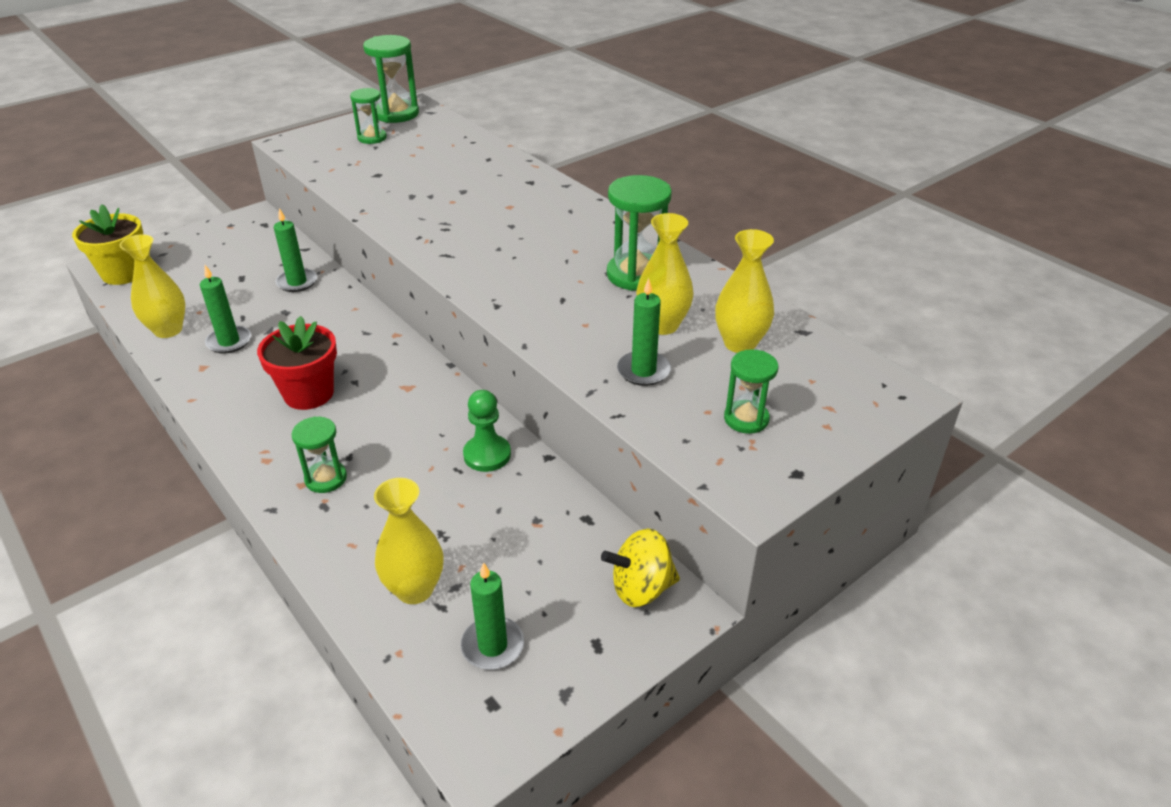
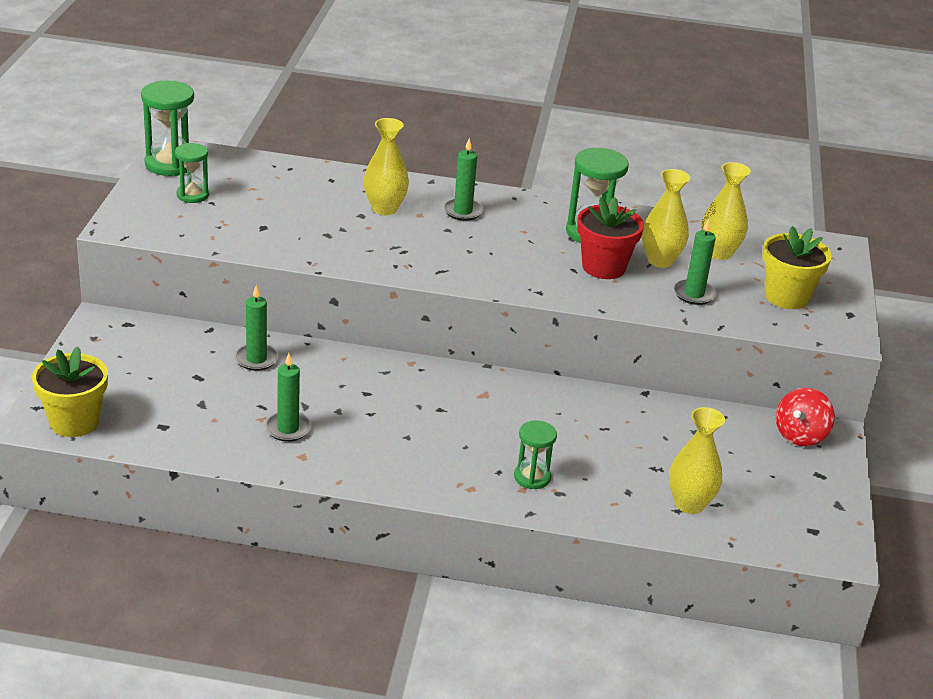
camera: 45 degrees left, 5 degrees down
yellow vase [119,234,185,338] -> yellow vase moved to [364,118,409,215]
red flower pot [257,316,337,410] -> red flower pot moved to [577,197,644,279]
green candle [460,562,524,670] -> green candle moved to [443,138,484,221]
green pawn [463,390,511,472] -> none
yellow spinning top [601,529,680,607] -> red spinning top [776,388,835,446]
green hourglass [724,349,778,434] -> yellow flower pot [762,226,832,309]

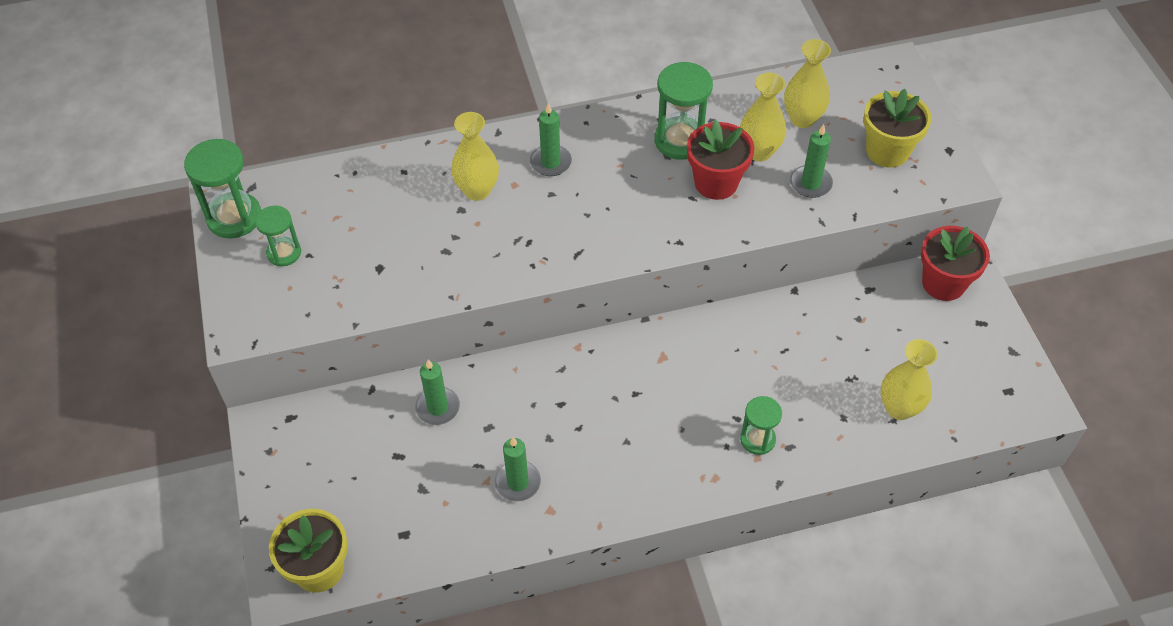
camera: 20 degrees left, 20 degrees up
red spinning top [776,388,835,446] -> red flower pot [921,226,990,301]

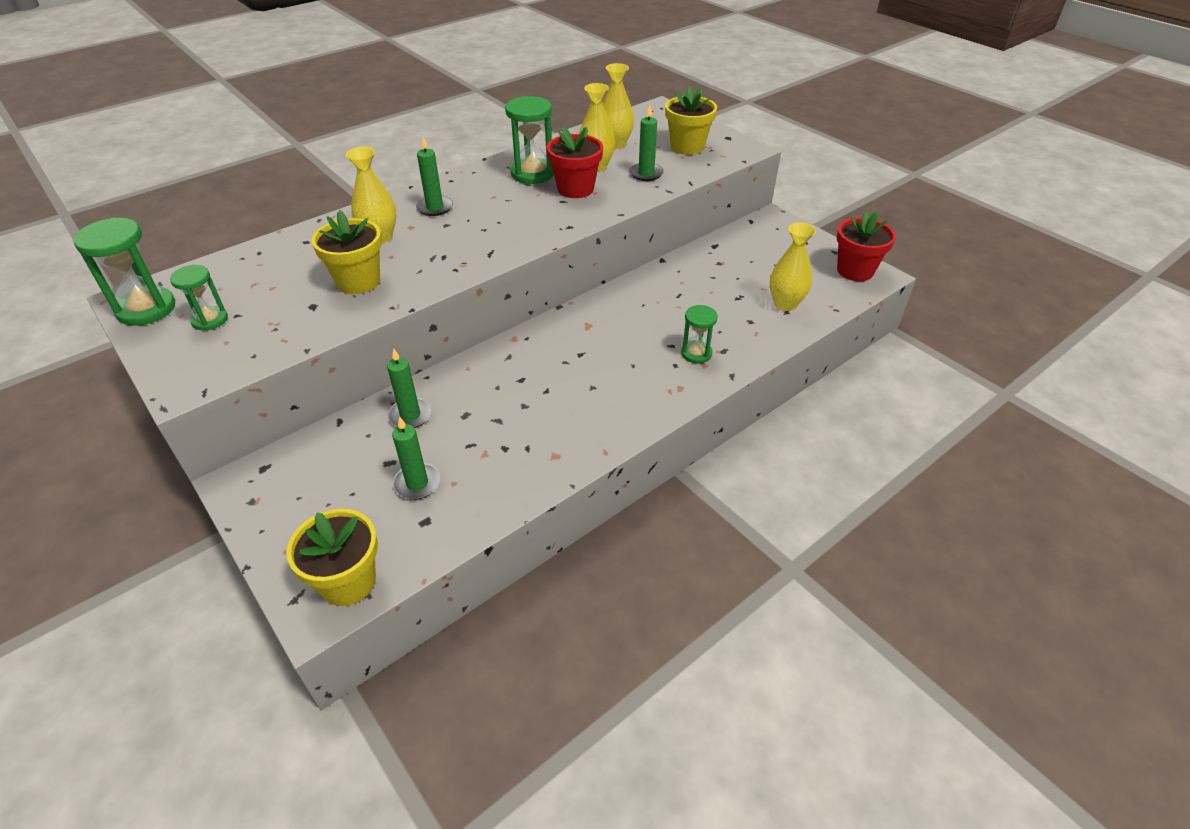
camera: 25 degrees left, 10 degrees down
green candle [495,437,541,502] -> green candle moved to [392,416,440,500]
red flower pot [921,226,990,301] -> red flower pot moved to [837,211,896,281]
none -> yellow flower pot [311,210,382,294]

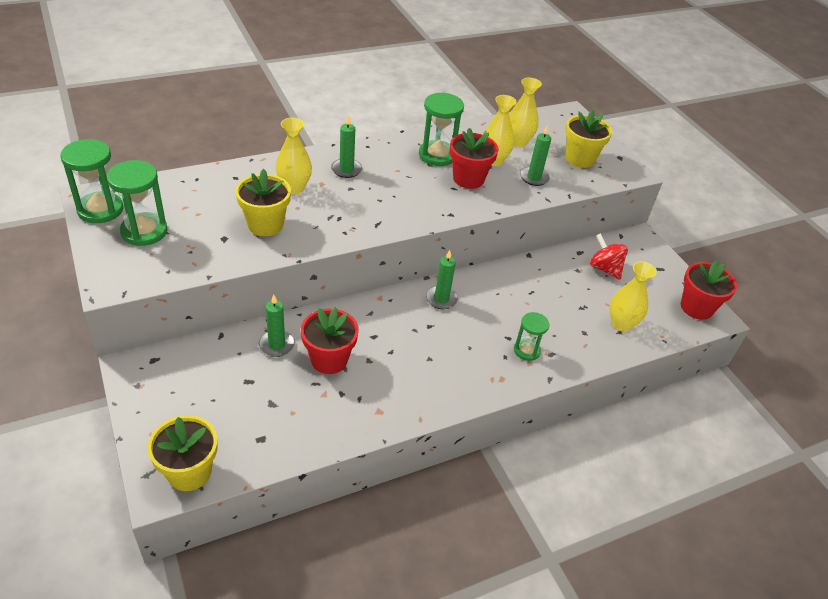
camera: 10 degrees right, 0 degrees up
green hourglass [170,265,228,331] -> green hourglass [107,160,168,246], size x1.63
green candle [392,416,440,500] -> green candle moved to [426,250,458,309]
none -> red flower pot [301,307,359,374]
none -> red spinning top [590,233,628,279]

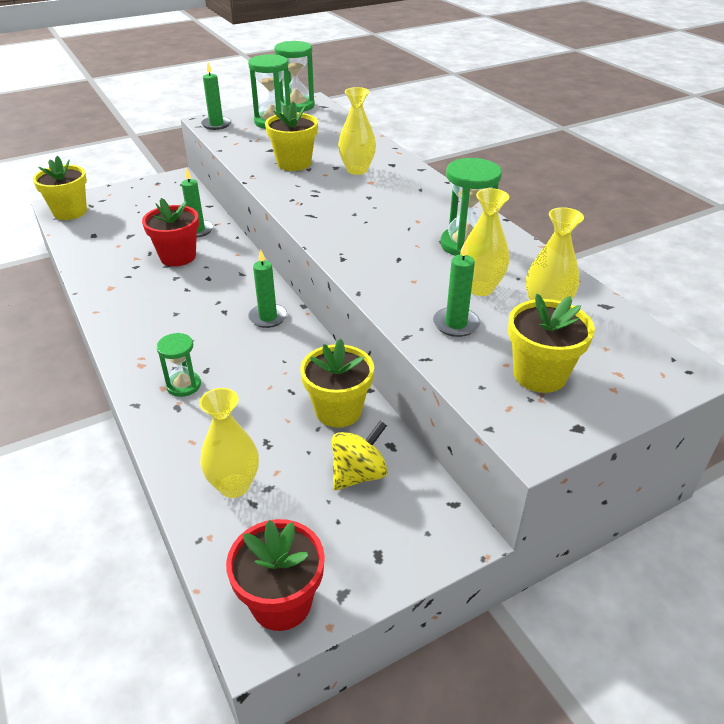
camera: 90 degrees right, 5 degrees down
green candle [331,115,362,178] -> green candle moved to [201,63,231,130]
red flower pot [450,128,499,189] -> none
red spinning top [590,233,628,279] -> yellow spinning top [332,421,388,490]
none -> yellow flower pot [300,339,374,428]

